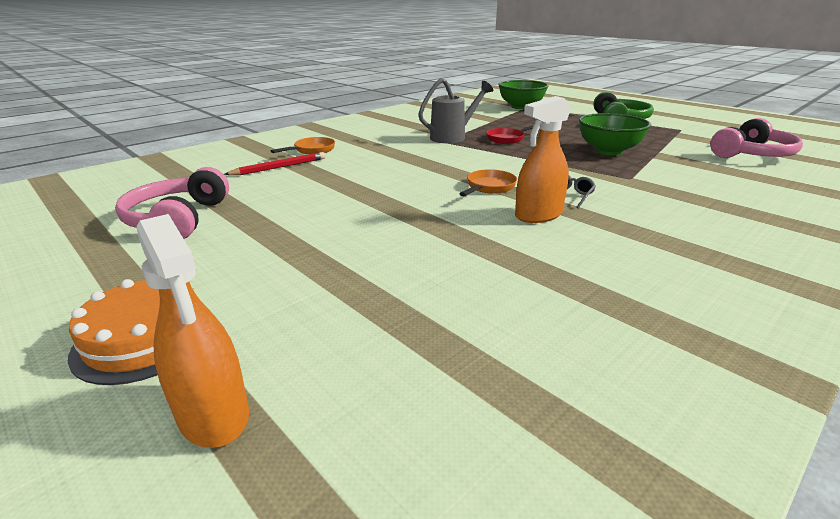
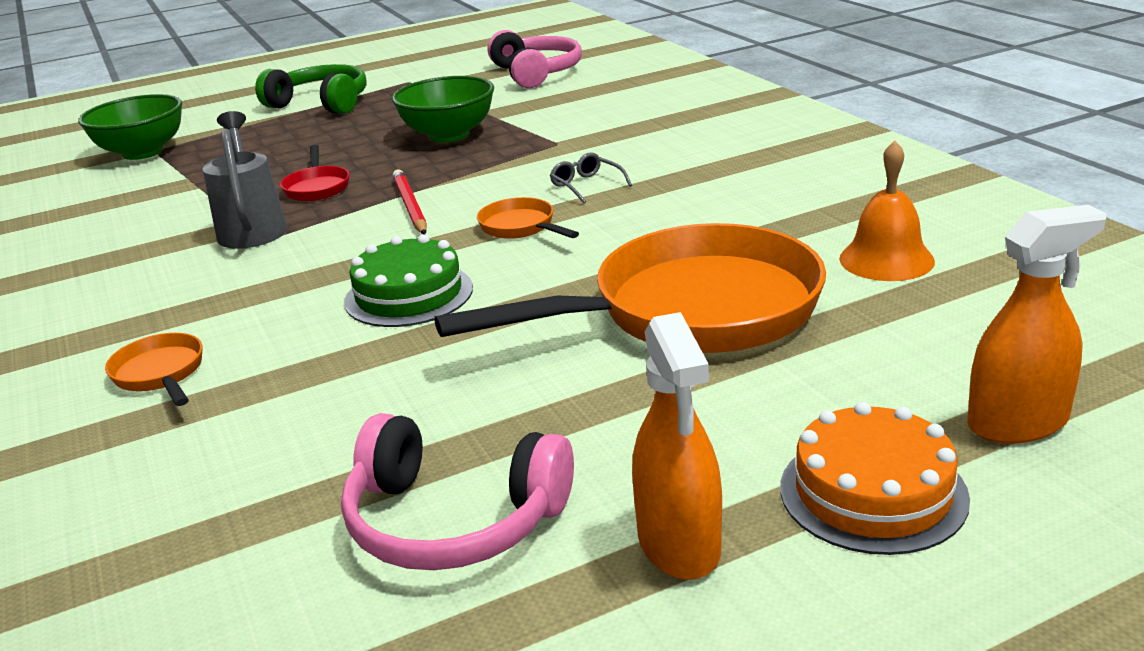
camera: 70 degrees left, 0 degrees up
red pencil [224,152,325,175] -> red pencil moved to [393,169,427,234]
orange spray bottle [515,96,571,223] -> orange spray bottle moved to [632,312,722,580]
none -> green cake [344,234,473,327]
none -> orange pan [434,223,826,353]
none -> orange bell [839,140,935,281]

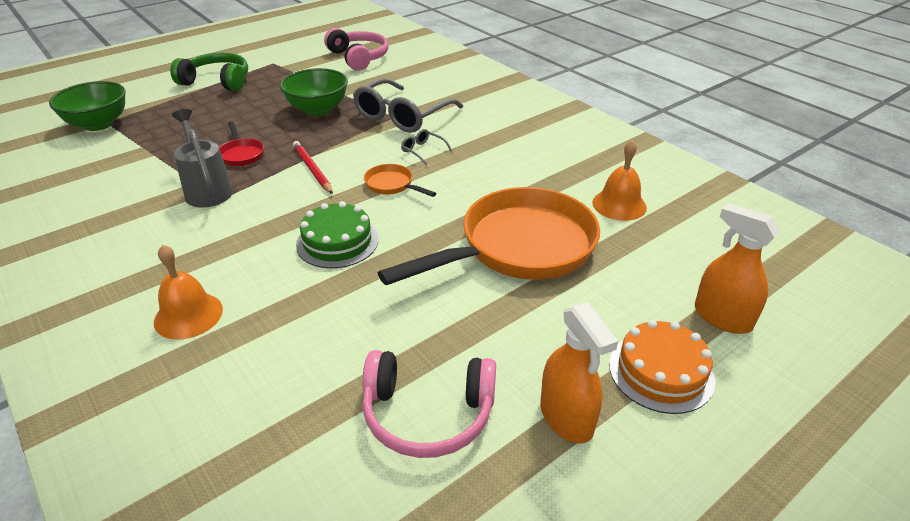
camera: 15 degrees left, 10 degrees up
orange pan [105,333,202,406] -> orange bell [154,244,223,340]
orange spray bottle [967,205,1107,444] -> orange spray bottle turned 105 degrees counterclockwise [695,203,780,334]
none -> grey glasses [353,78,463,133]

